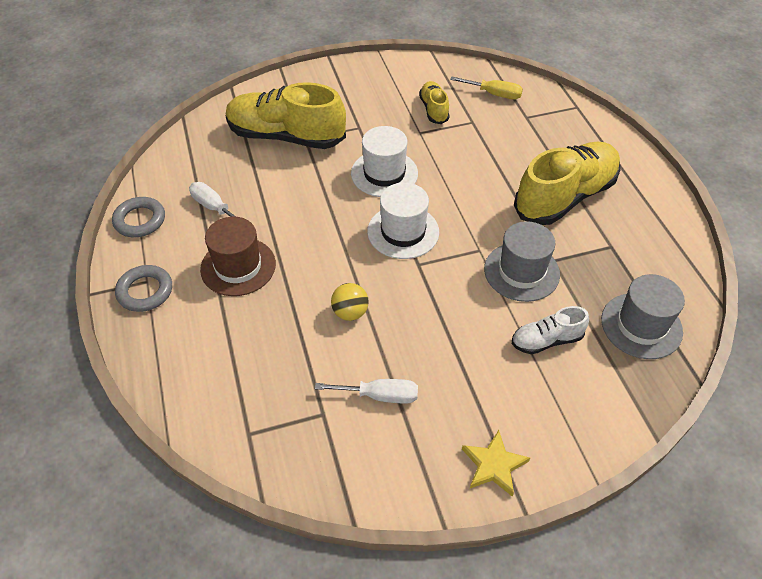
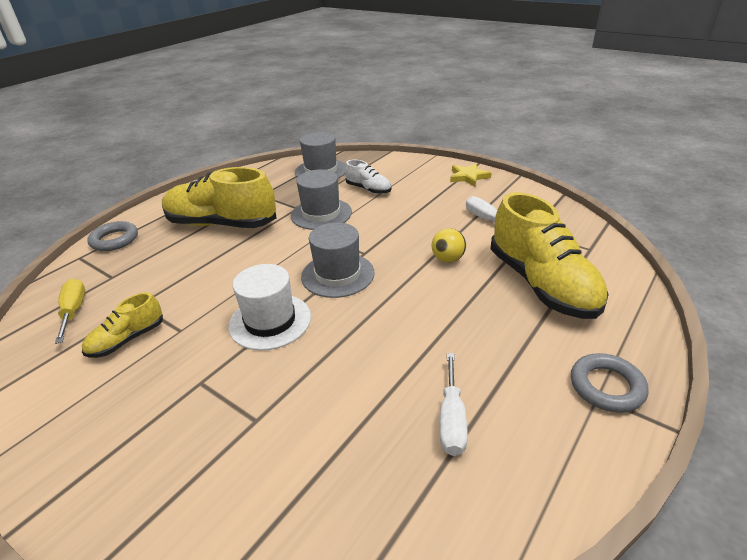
camera: 125 degrees left, 15 degrees down
grey ring [112,197,165,237] -> grey ring moved to [87,221,138,251]
brown hat [200,216,276,296] -> none
yellow shoe [226,82,346,149] -> yellow shoe moved to [491,192,609,319]
white hat [367,182,439,259] -> grey hat [301,222,375,298]

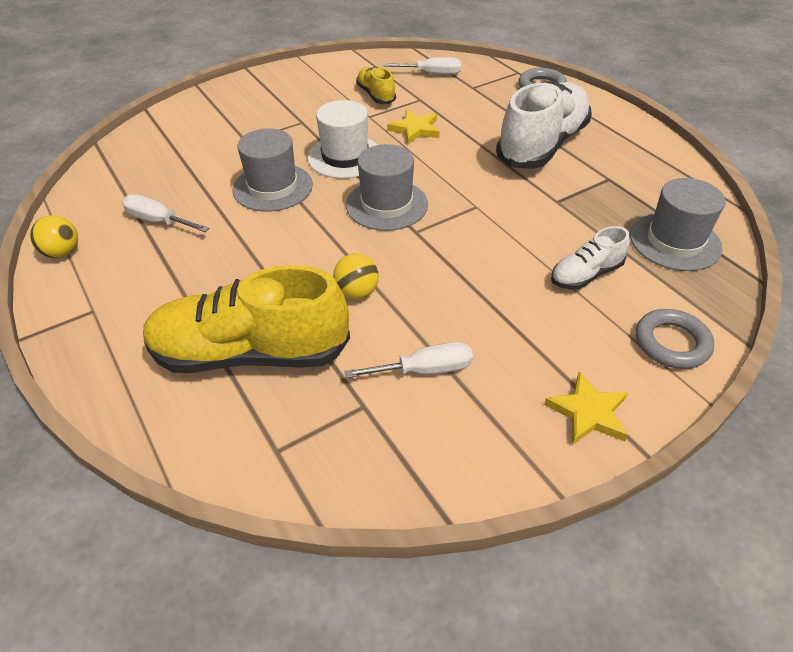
camera: 110 degrees right, 10 degrees up
yellow screwdriver [55,279,85,344] -> white screwdriver [384,57,461,75]
yellow shoe [162,167,277,228] -> white shoe [496,81,592,169]
grey hat [291,170,352,230] -> grey hat moved to [233,128,313,212]
grey ring [571,353,649,413] -> grey ring moved to [636,309,714,369]
none -> yellow ball [30,215,78,258]
none -> yellow star [387,109,440,144]

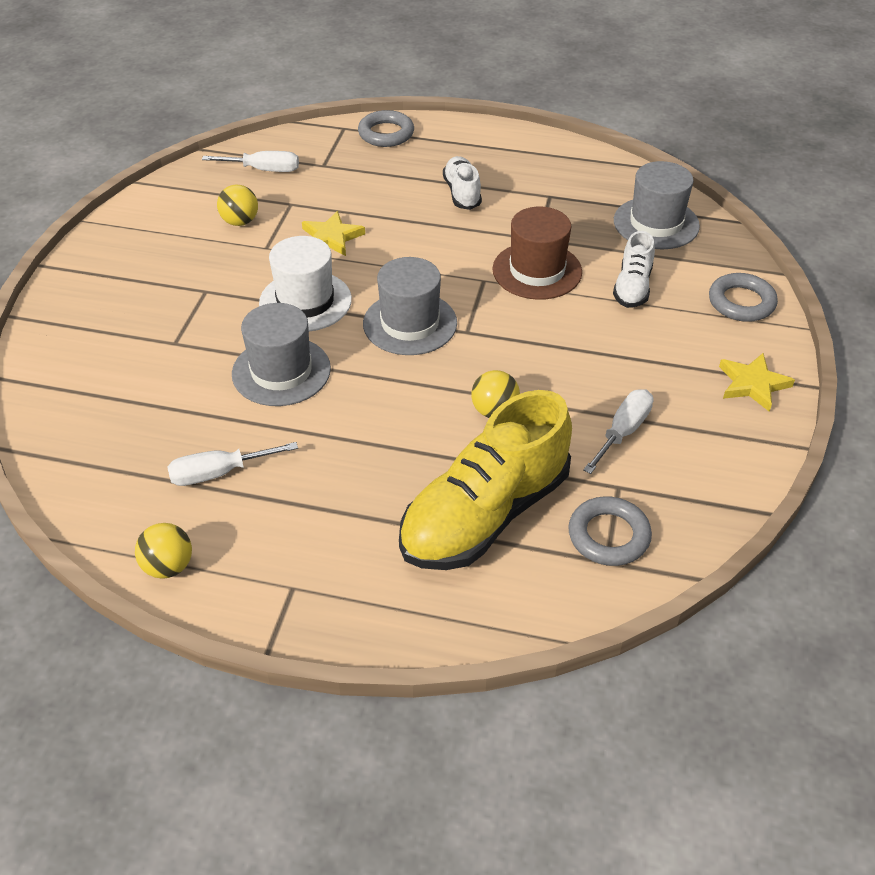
camera: 45 degrees left, 0 degrees up
yellow shoe [356,67,396,104] -> yellow ball [217,185,258,226]
white screwdriver [384,57,461,75] -> white screwdriver turned 45 degrees clockwise [202,151,299,172]
white shoe [496,81,592,169] -> white shoe [443,156,482,210], size x0.49
none -> brown hat [492,207,582,300]
none -> grey ring [568,496,652,566]

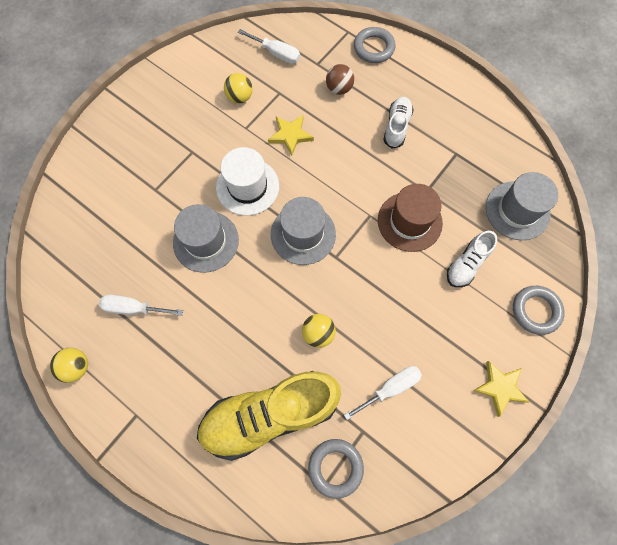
camera: 25 degrees right, 25 degrees up
none -> brown ball [326,64,354,95]

